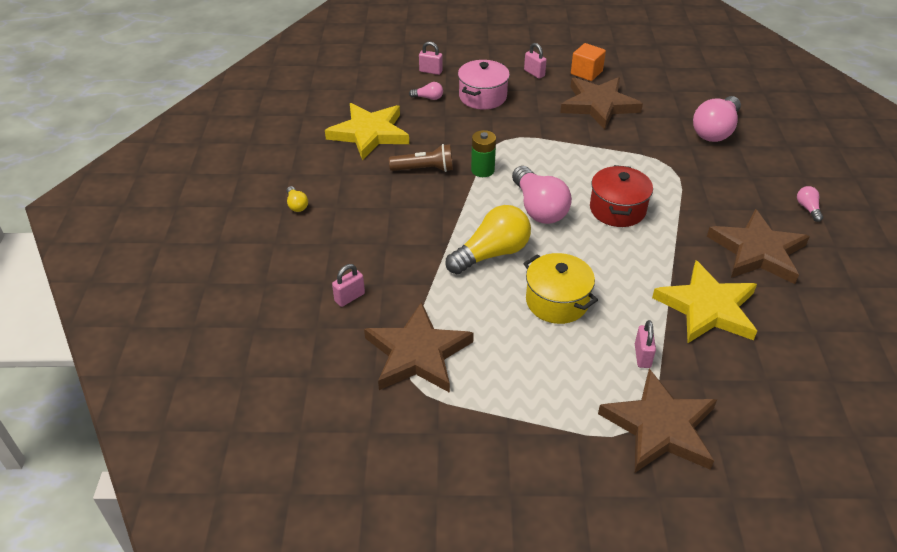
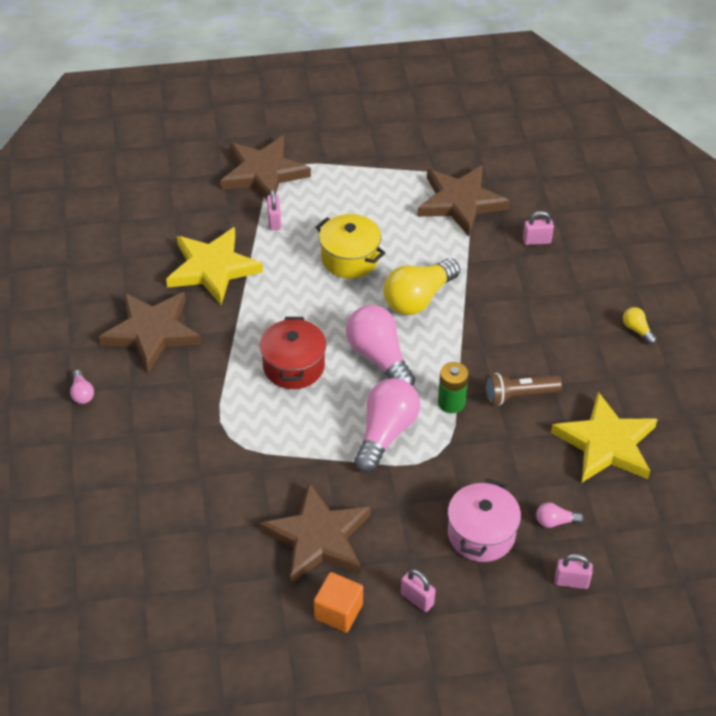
camera: 170 degrees right, 5 degrees up
pink padlock [332,264,365,307] -> pink padlock turned 45 degrees clockwise [523,211,554,245]
pink light bulb [693,96,741,142] -> pink light bulb moved to [354,378,420,473]

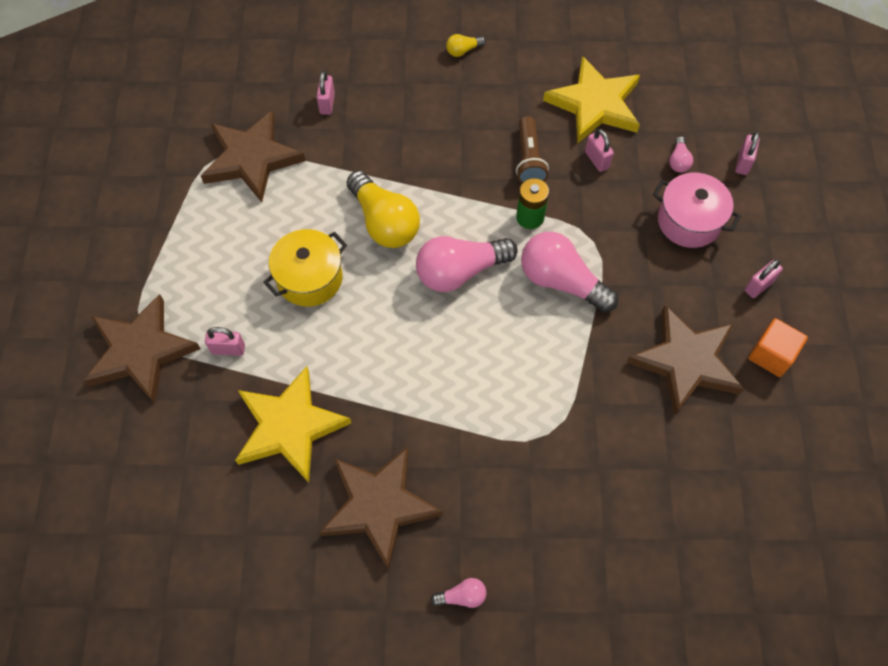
camera: 80 degrees left, 15 degrees up
red pot [260,317,326,389] -> none
none -> pink padlock [585,129,614,172]

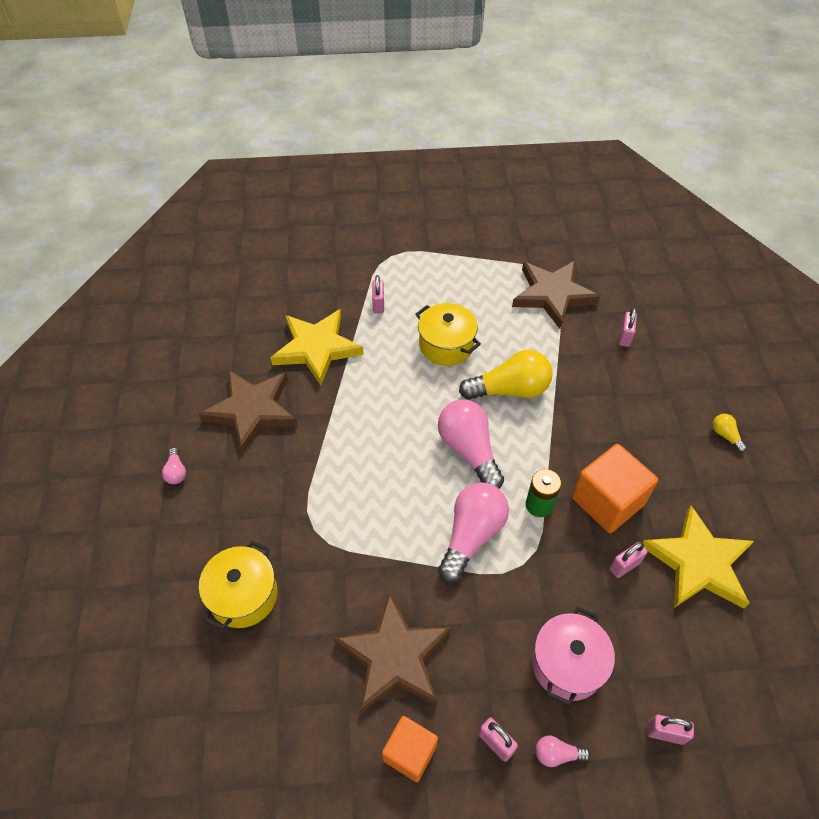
camera: 85 degrees right, 10 degrees down
brown star [83,294,201,404] -> none
pink padlock [317,71,335,115] -> pink padlock turned 75 degrees counterclockwise [619,308,637,347]
yellow light bulb [347,171,420,248] -> yellow light bulb turned 150 degrees counterclockwise [459,350,553,400]
brown flashlight [516,116,549,183] -> orange cube [572,444,658,533]
pink light bulb [669,136,693,173] -> pink light bulb moved to [536,736,591,767]
none -> yellow pot [199,541,278,630]

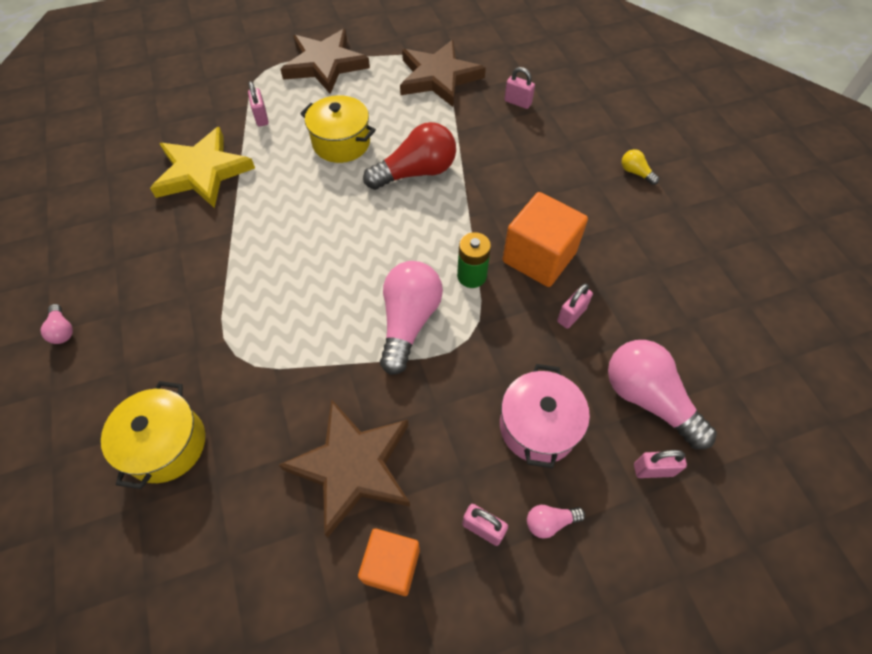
camera: 15 degrees left, 5 degrees up
brown star [199,370,298,453] -> brown star moved to [280,29,370,94]
pink light bulb [438,399,504,489] -> pink light bulb moved to [608,340,717,449]
yellow light bulb [459,350,553,400] -> red light bulb [363,122,456,190]
pink padlock [619,308,637,347] -> pink padlock turned 60 degrees counterclockwise [504,67,535,109]
yellow star [643,505,754,609] -> none

